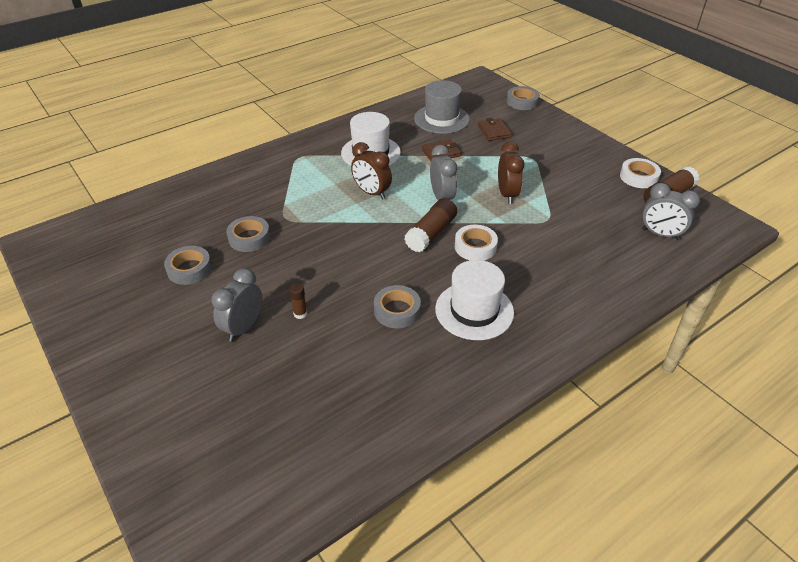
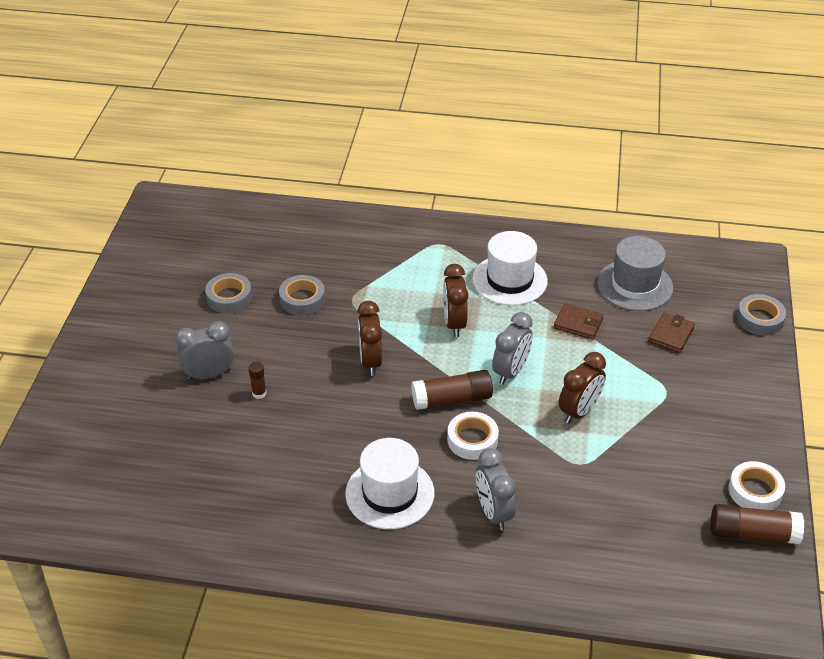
camera: 45 degrees right, 0 degrees up
grey tape [374,285,421,328] -> none
grey clock [642,183,700,240] -> grey clock moved to [476,448,516,530]
none -> brown clock [357,301,382,376]

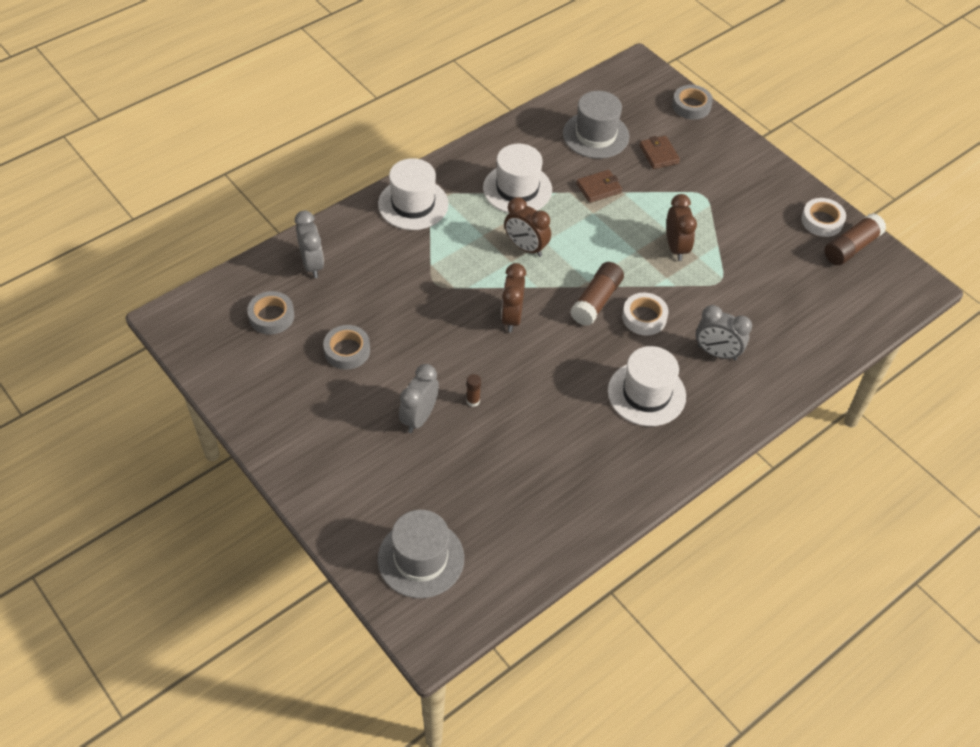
camera: 50 degrees left, 10 degrees up
grey tape [279,275,325,315] -> grey tape moved to [247,291,294,335]
brown clock [357,301,382,376] -> brown clock turned 60 degrees clockwise [501,263,526,332]
grey clock [492,312,533,385] -> grey clock moved to [295,211,324,278]
none -> white hat [378,158,449,230]
none -> grey hat [378,510,464,598]

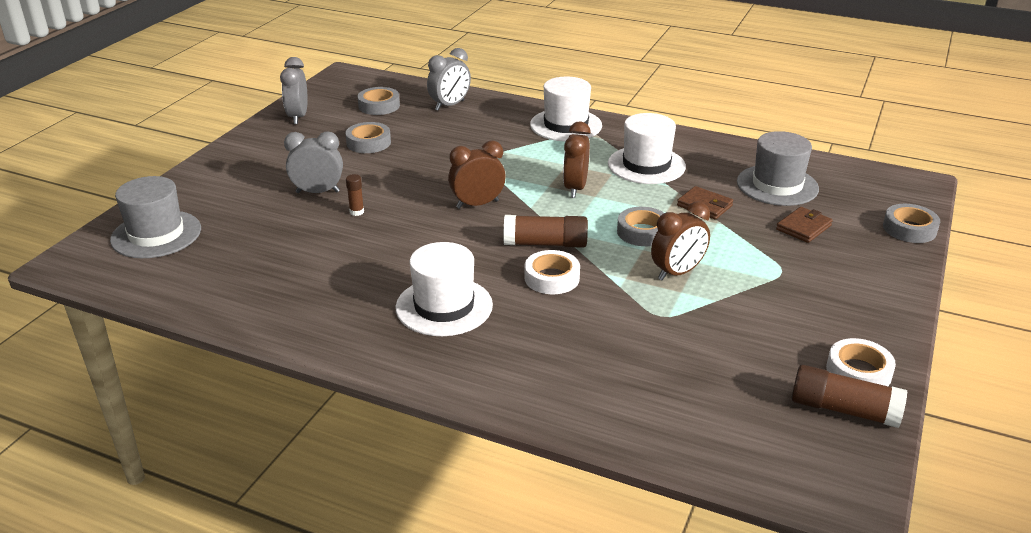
camera: 65 degrees right, 20 degrees down
grey clock [696,305,752,360] -> grey clock moved to [280,57,308,124]
none -> grey tape [617,207,664,246]

